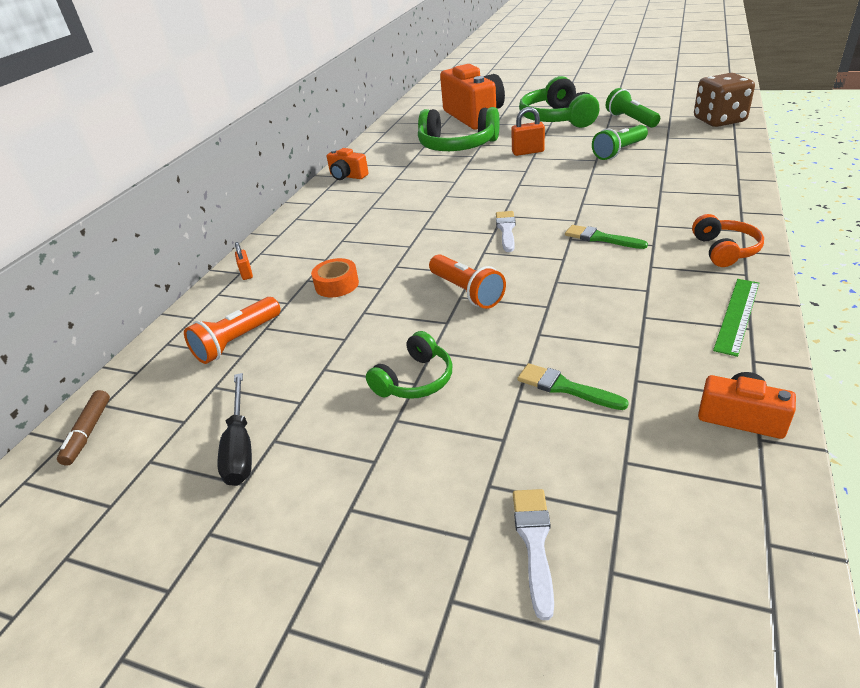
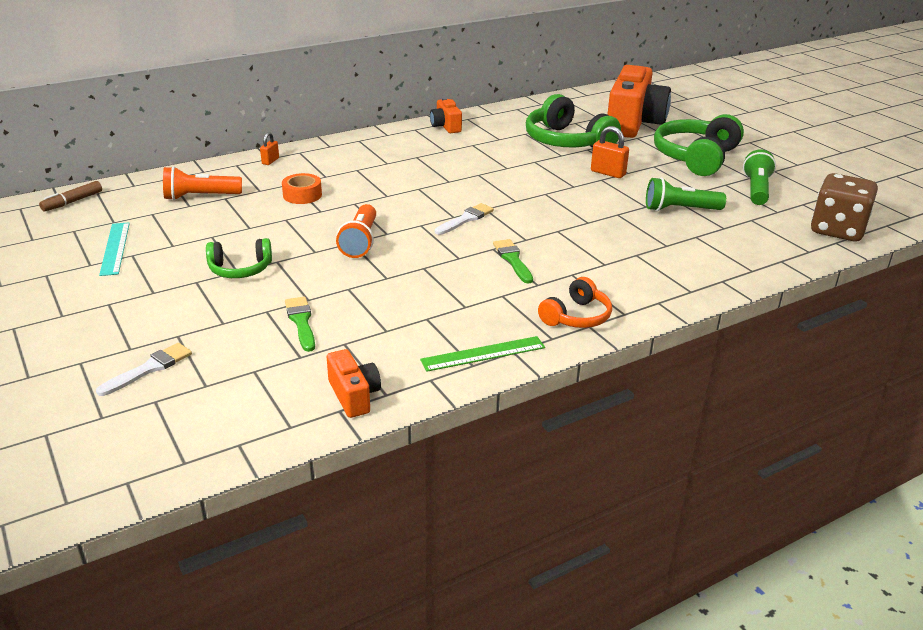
camera: 35 degrees right, 5 degrees down
black screwdriver [217,373,252,486] -> turquoise ruler [99,222,130,276]

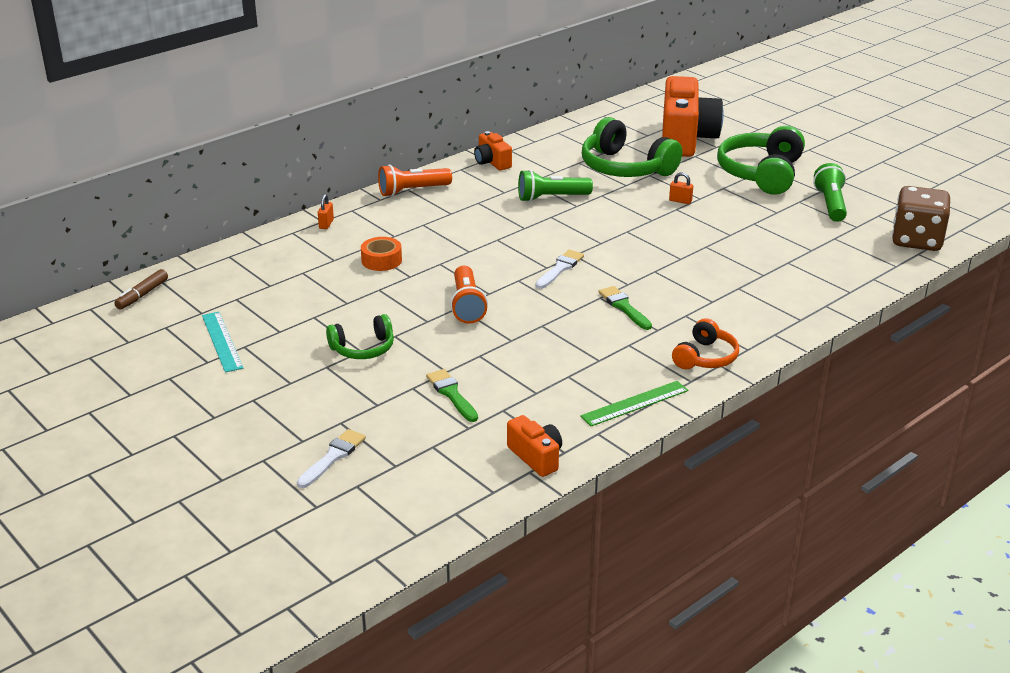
camera: 10 degrees left, 0 degrees up
orange flashlight [163,166,242,200] -> orange flashlight moved to [378,164,452,197]
orange padlock [591,126,629,178] -> orange padlock [669,172,693,204], size x0.62
green flashlight [646,177,726,211] -> green flashlight moved to [518,170,593,202]

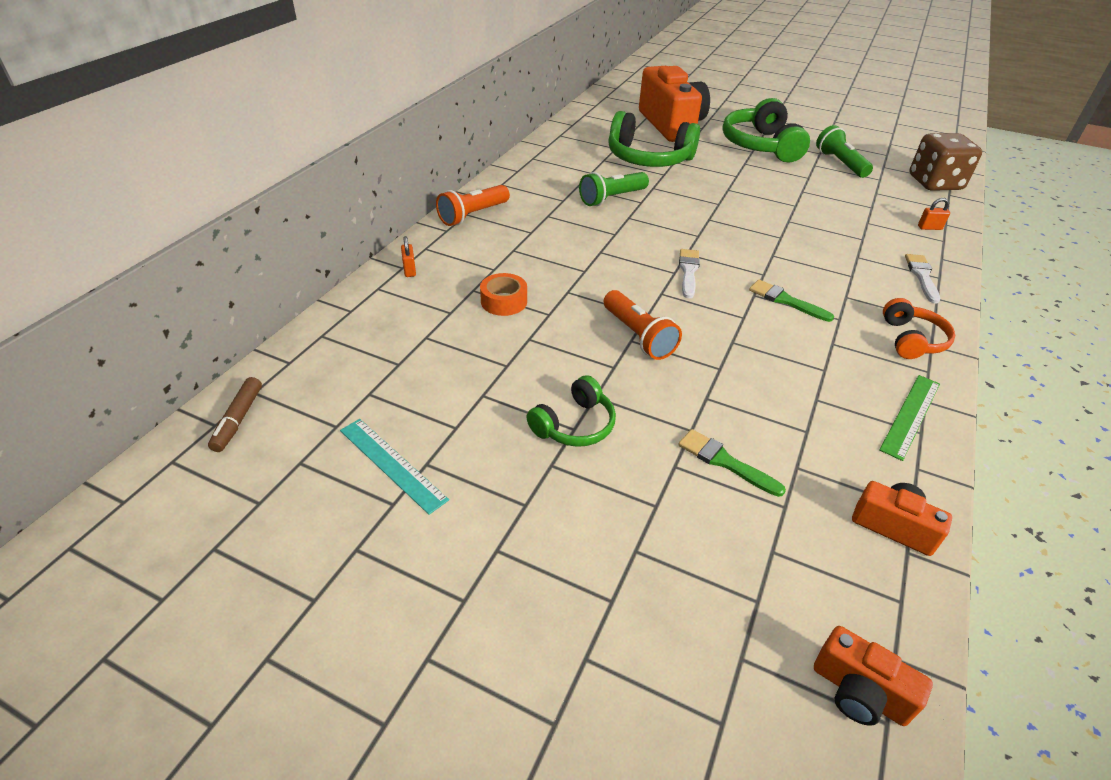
camera: 25 degrees left, 10 degrees up
white brush [297,429,366,488] -> white brush moved to [905,254,940,304]
orange camera [474,131,512,170] -> orange camera moved to [814,626,933,726]
orange padlock [669,172,693,204] -> orange padlock moved to [918,198,950,230]

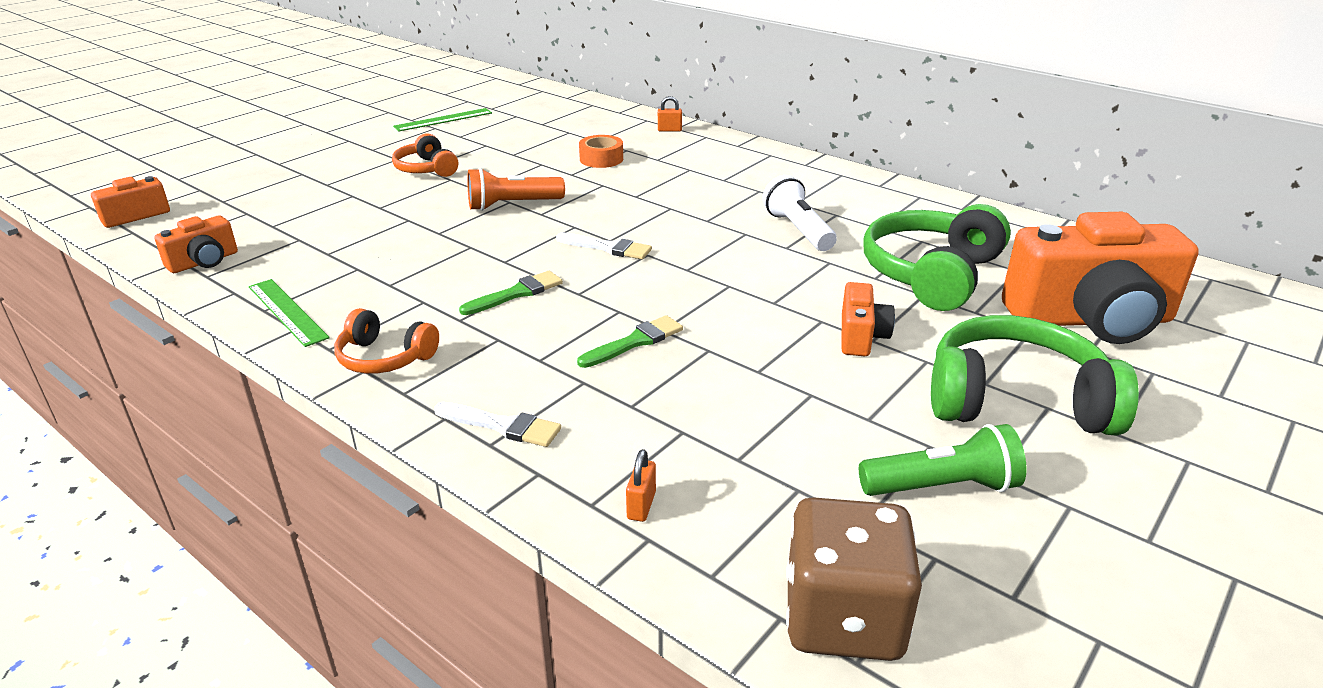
camera: 105 degrees right, 10 degrees down
brown marker [208,377,262,452] -> none
turquoise ruler [340,419,449,515] -> green ruler [393,108,492,131]
orange flashlight [436,185,510,226] -> none
green headphones [527,375,616,447] -> orange headphones [392,133,458,177]
green flashlight [579,172,649,206] -> white flashlight [763,175,837,251]
green brush [678,429,786,497] -> green brush moved to [577,315,683,368]
none -> orange camera [842,282,895,356]

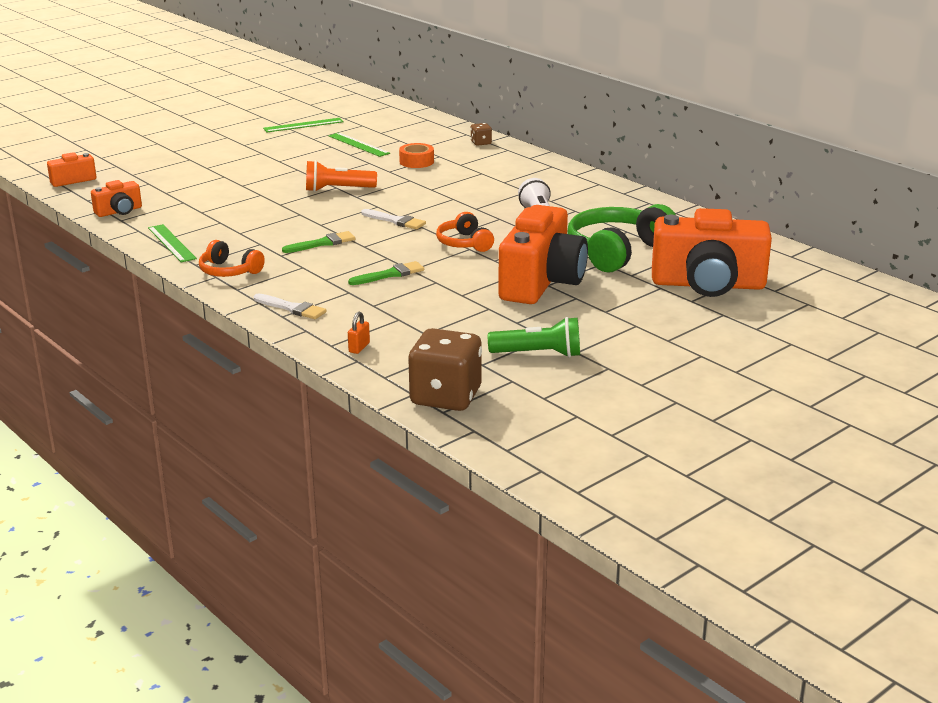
camera: 10 degrees right, 5 degrees down
orange headphones [392,133,458,177] -> orange headphones moved to [436,212,494,252]
orange padlock [658,96,682,131] -> brown dice [471,123,492,146]
orange camera [842,282,895,356] -> orange camera [498,205,588,304], size x2.15
green headphones [931,315,1139,436] -> none
none -> green ruler [328,133,390,157]

